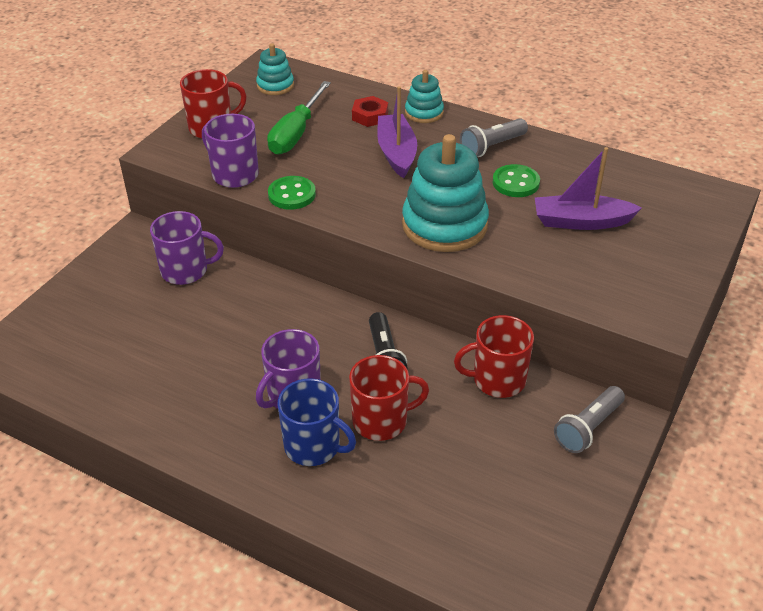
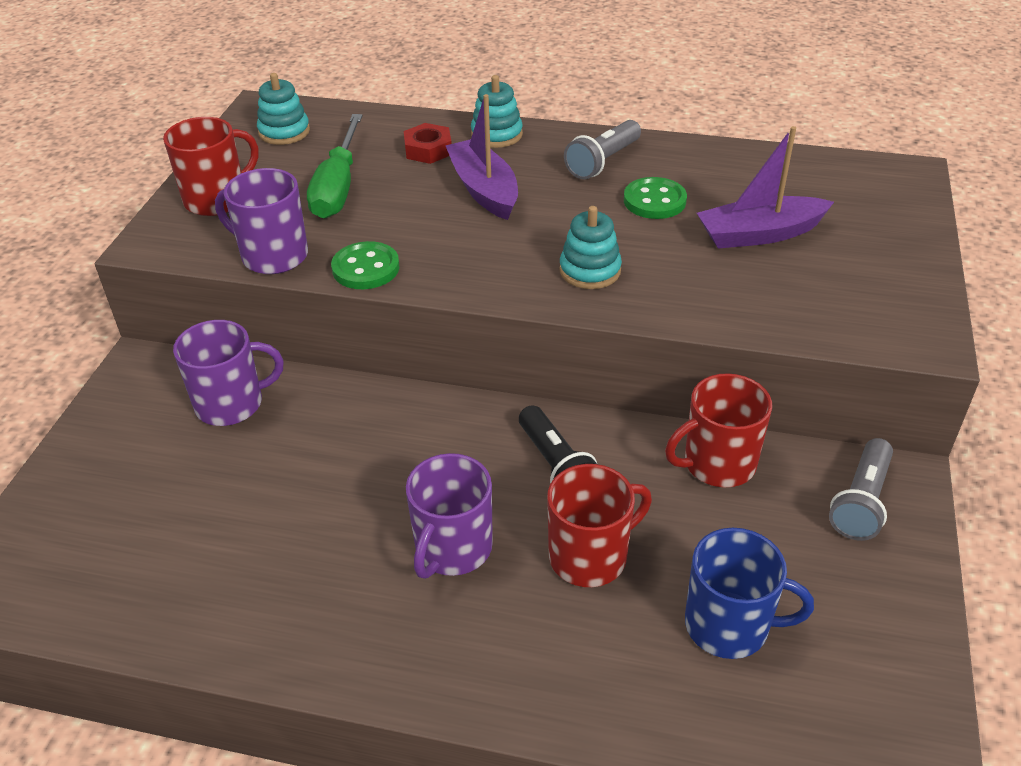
camera: 15 degrees left, 0 degrees up
blue mug [278,378,356,466] -> blue mug moved to [685,528,814,659]
turquoise stacking toy [402,134,489,252] -> turquoise stacking toy [559,206,622,289], size x0.52

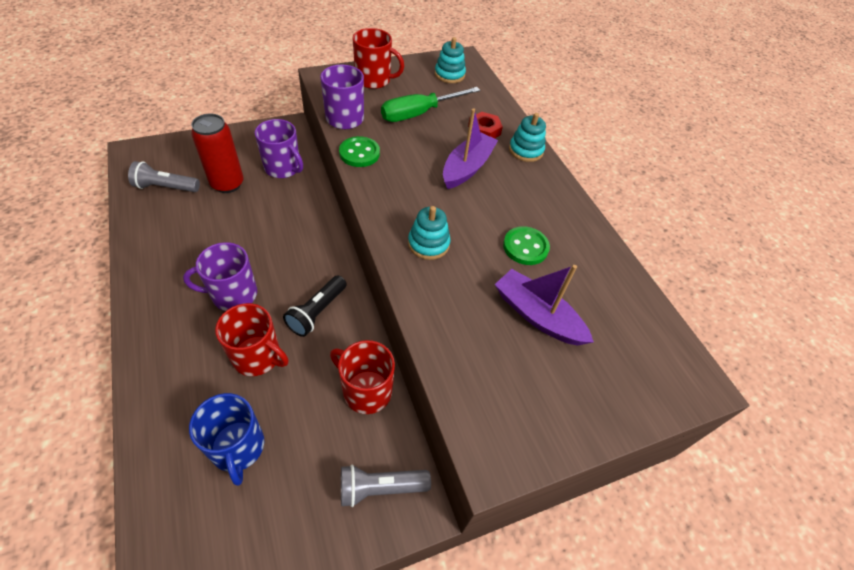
camera: 50 degrees right, 10 degrees up
grey flashlight [564,120,641,179] -> grey flashlight moved to [128,161,200,192]
none -> red can [191,114,244,193]

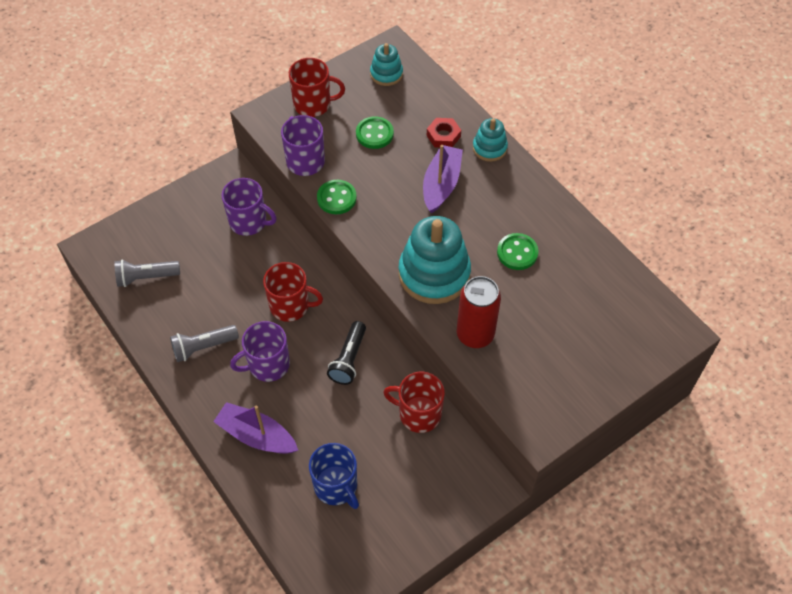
camera: 10 degrees left, 5 degrees up
red can [191,114,244,193] -> red can moved to [457,276,501,348]
red mug [215,303,288,376] -> red mug moved to [263,262,323,322]
grey flashlight [341,465,431,507] -> grey flashlight moved to [170,325,239,362]
green screwdriver [381,87,480,122] -> green button [356,116,394,149]
turquoise stacking toy [408,206,451,260] -> turquoise stacking toy [399,216,471,304], size x1.91
purple boat [495,265,594,346] -> purple boat moved to [213,402,298,454]

